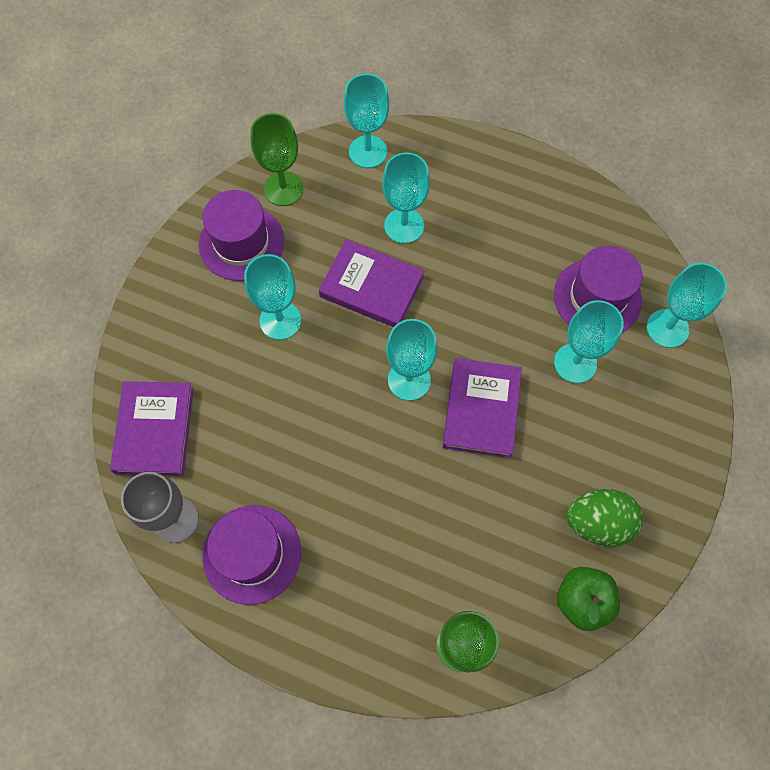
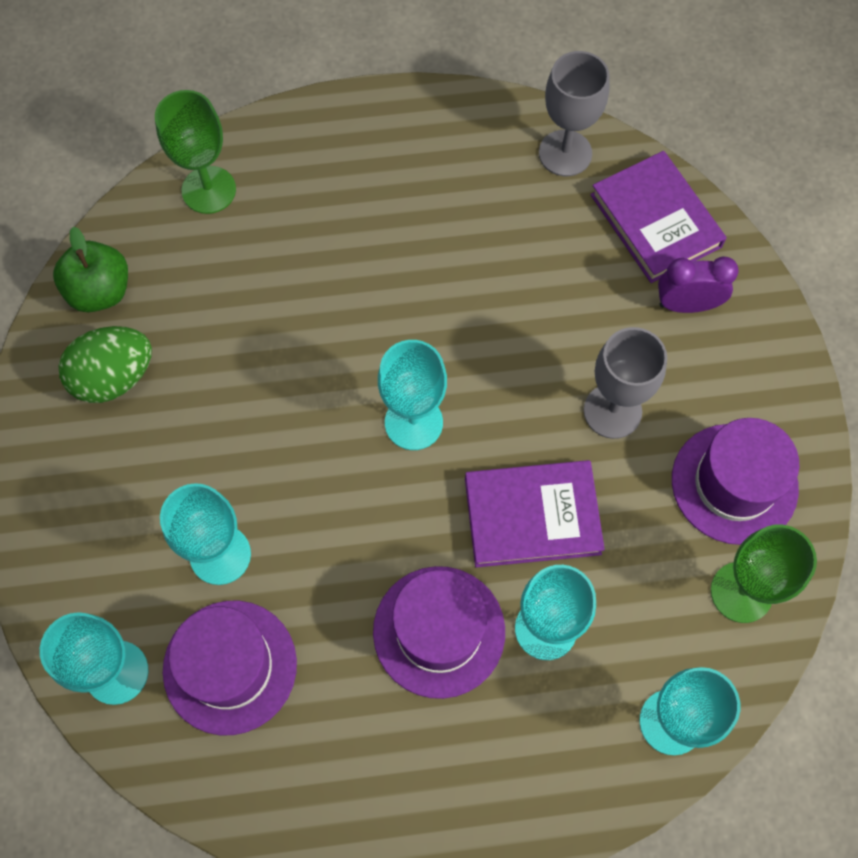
camera: 150 degrees right, 0 degrees up
purple hat [202,505,301,605] -> purple hat moved to [373,566,505,699]
turquoise goblet [244,254,301,340] -> grey goblet [584,327,667,439]
purple book [443,358,522,458] -> none
none -> purple clock [658,256,739,313]

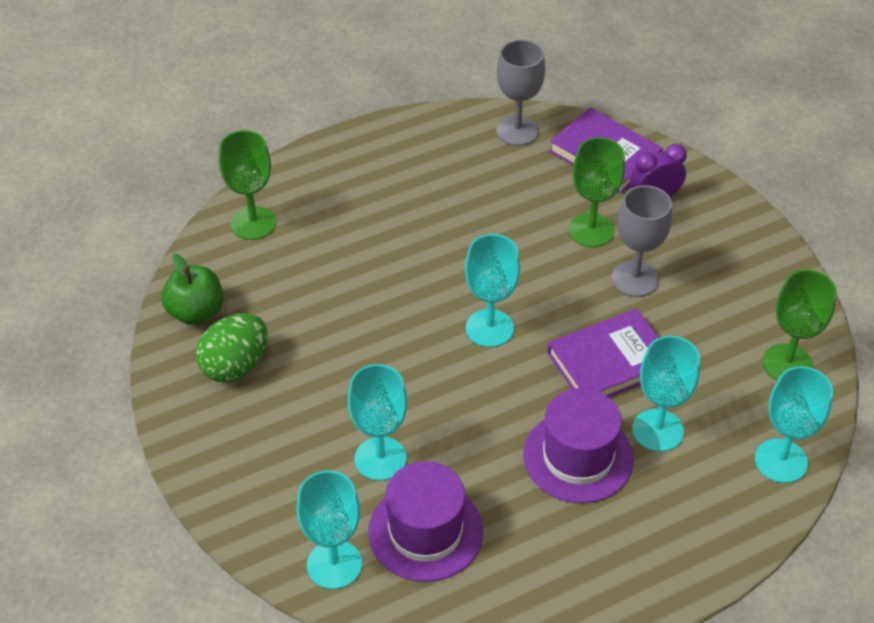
camera: 20 degrees left, 20 degrees down
purple hat [672,418,799,545] -> none
none -> green goblet [569,137,625,247]

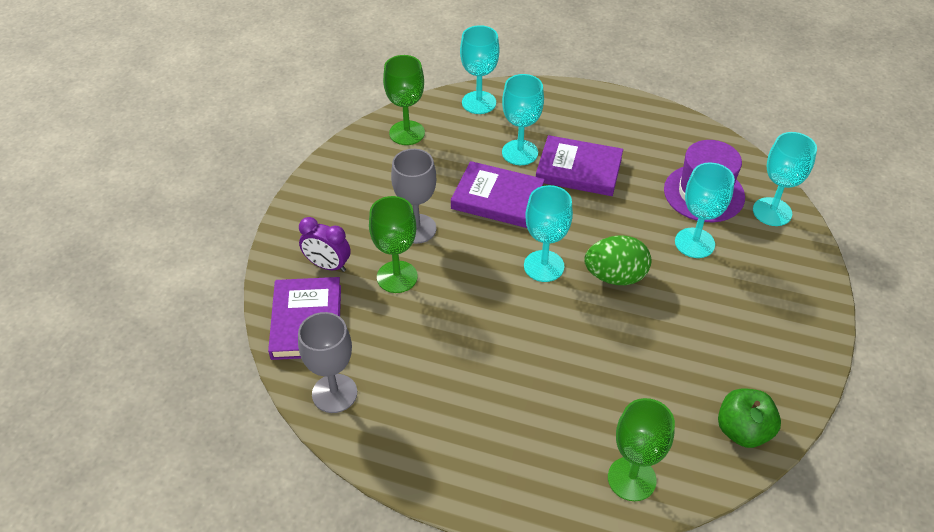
camera: 135 degrees left, 0 degrees up
green egg [196,314,268,382] -> green egg moved to [584,235,651,285]
purple hat [523,388,634,503] -> purple book [536,135,623,196]

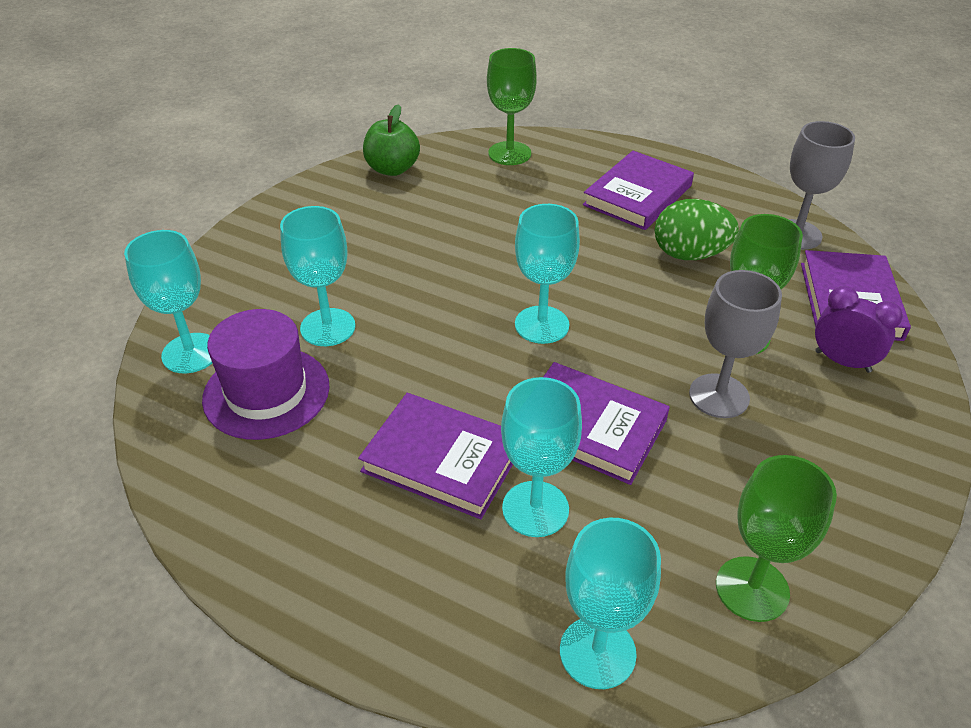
camera: 170 degrees left, 5 degrees down
green egg [584,235,651,285] -> green egg moved to [655,199,739,260]
none -> purple book [583,151,694,230]

